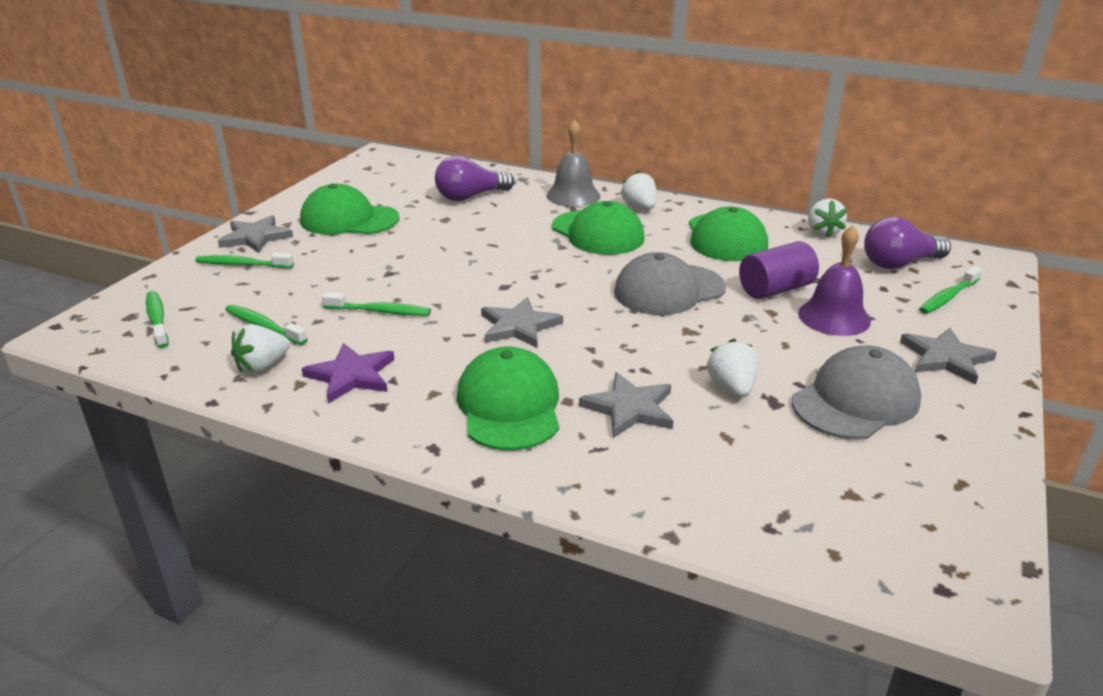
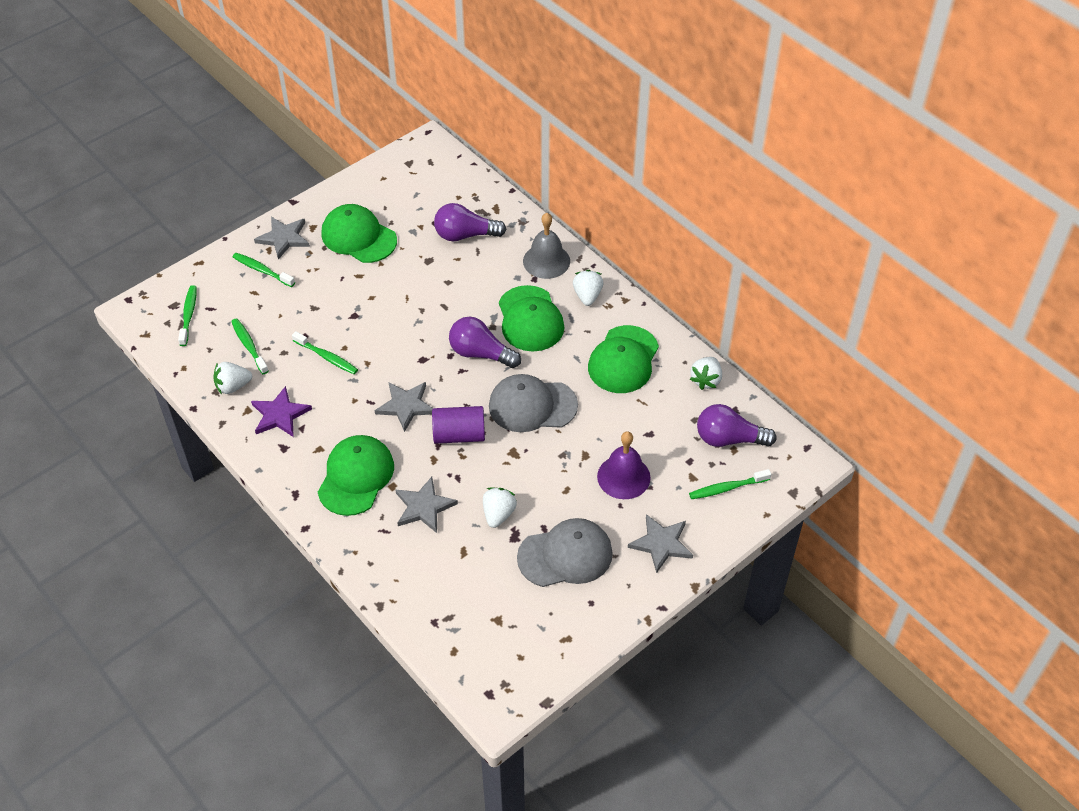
camera: 25 degrees right, 20 degrees up
purple cylinder [739,241,819,299] -> purple cylinder moved to [432,406,485,444]
none -> purple light bulb [449,317,521,368]

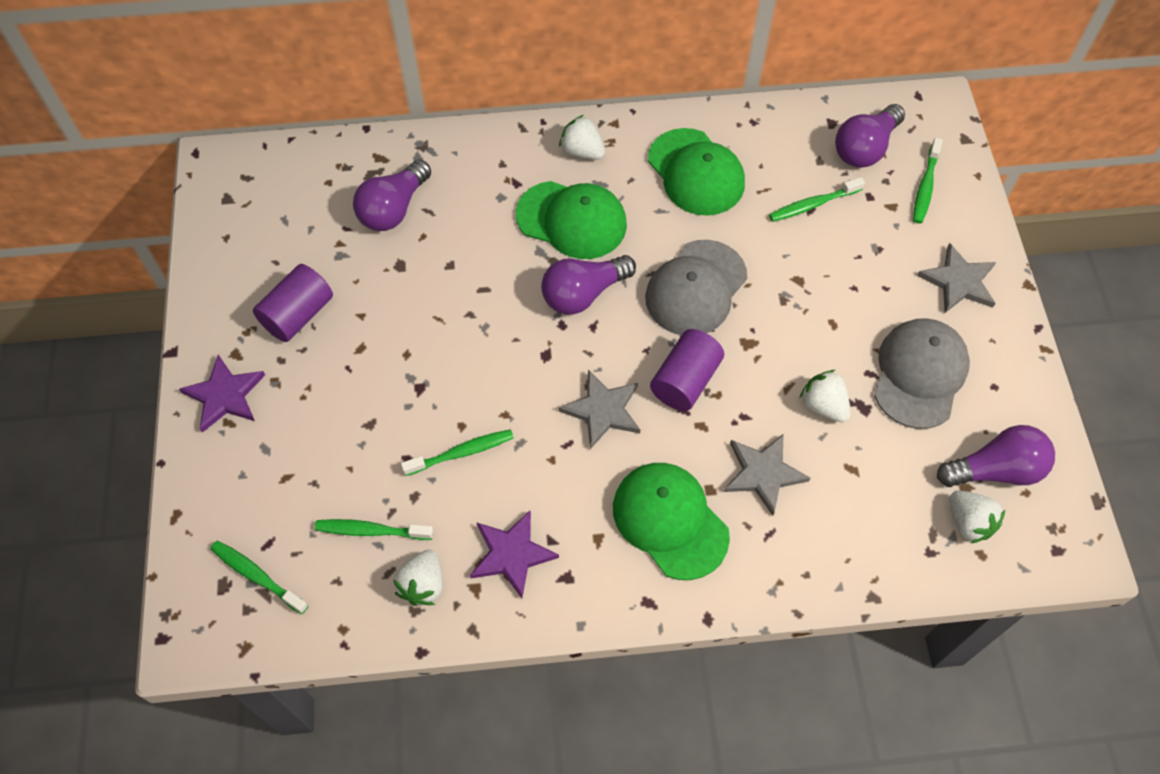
camera: 55 degrees left, 10 degrees up
green toothbrush [232,253,295,287] -> green toothbrush moved to [769,177,865,222]
grey star [254,217,310,260] -> purple star [179,355,265,433]
green cap [321,204,397,263] -> purple cylinder [253,264,333,342]
grey bell [523,213,570,279] -> none
purple bell [597,431,651,499] -> none
white strawberry [690,357,722,390] -> white strawberry moved to [950,491,1005,544]
none -> purple light bulb [937,425,1055,487]

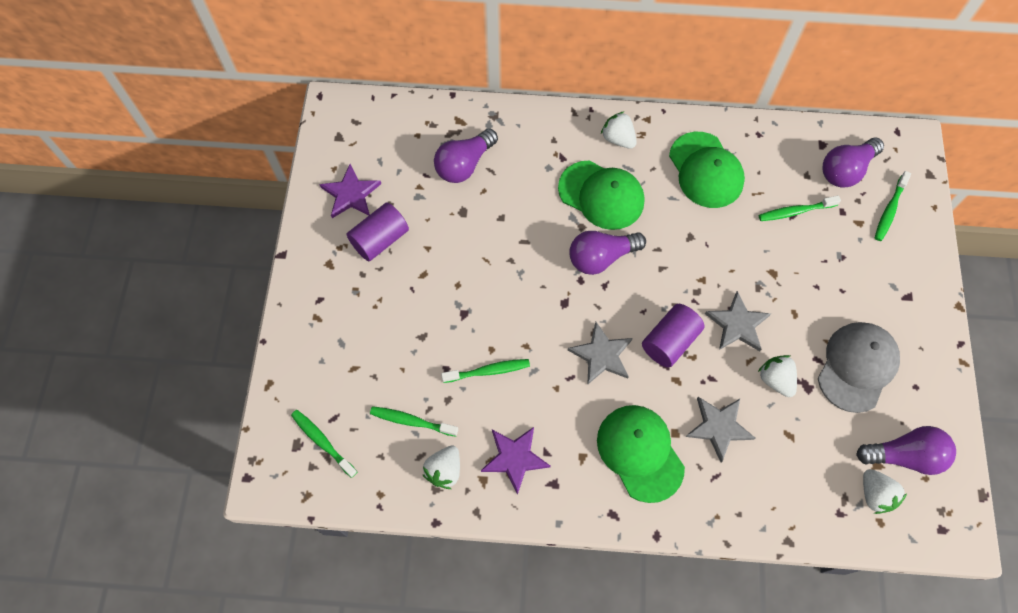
camera: 10 degrees right, 5 degrees up
purple star [179,355,265,433] -> purple star moved to [319,164,381,218]
grey cap [645,240,747,335] -> none
grey star [917,243,996,313] -> grey star moved to [705,291,771,351]

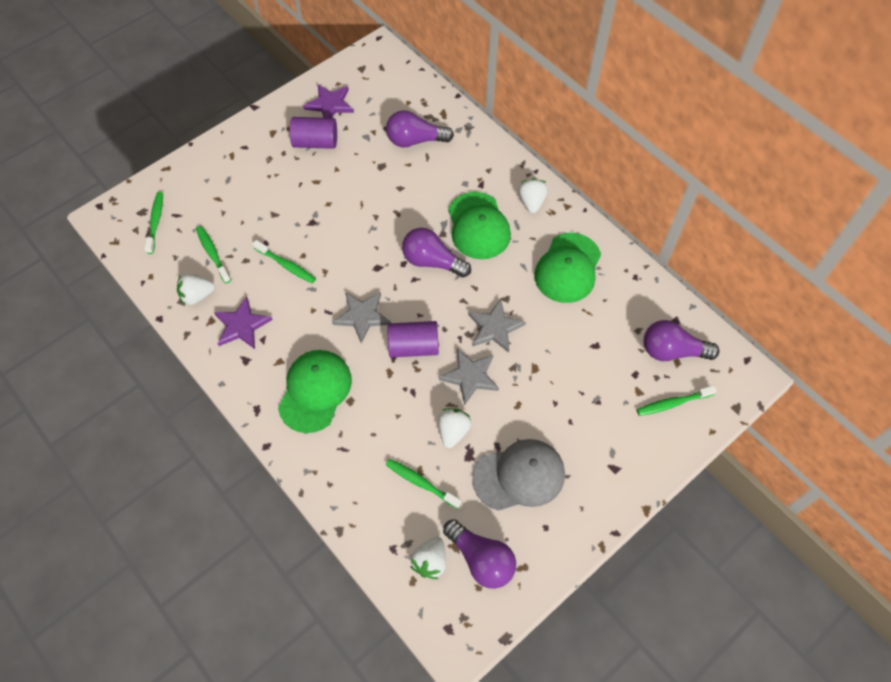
camera: 45 degrees right, 5 degrees down
grey star [686,397,755,462] -> grey star moved to [468,299,526,353]
green toothbrush [759,195,841,221] -> green toothbrush moved to [386,459,461,509]

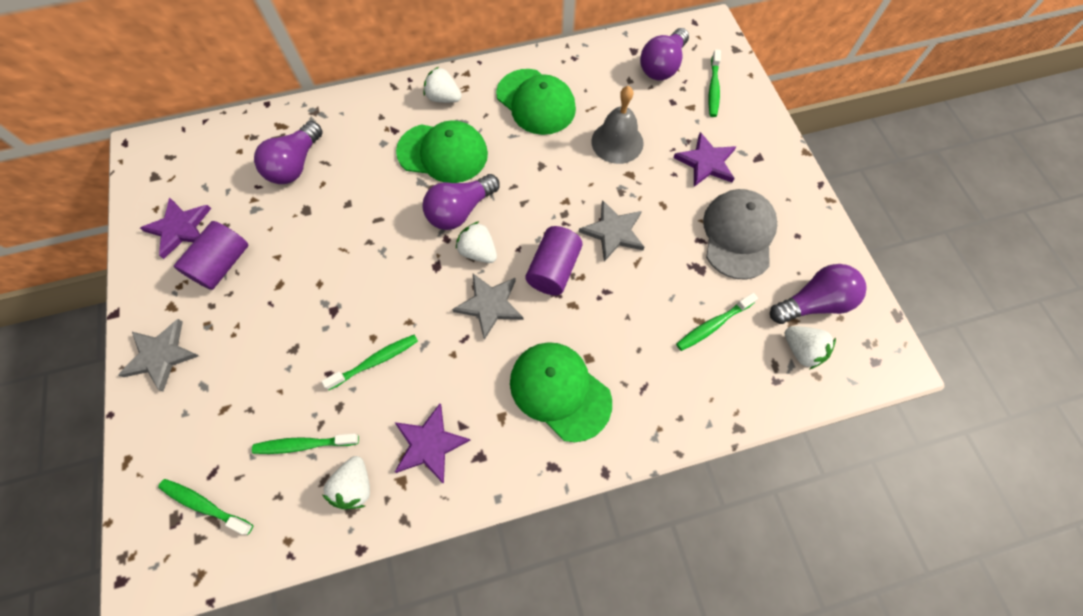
camera: 65 degrees left, 5 degrees up
white strawberry [438,408,471,448] -> white strawberry moved to [456,221,497,263]
grey star [468,299,526,353] -> grey star moved to [118,319,199,391]
none -> grey bell [591,86,644,164]
none -> purple star [673,132,736,187]

